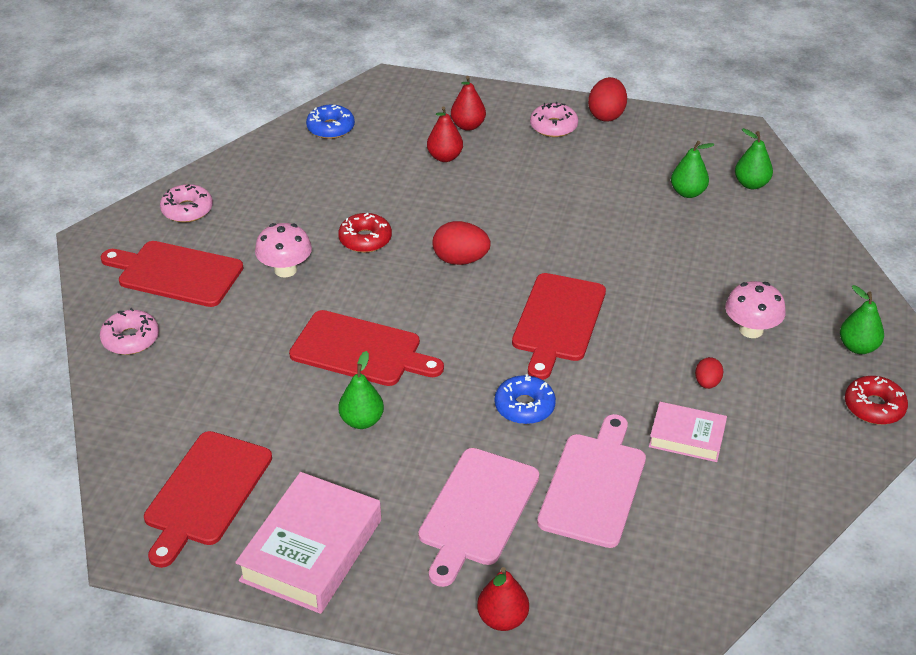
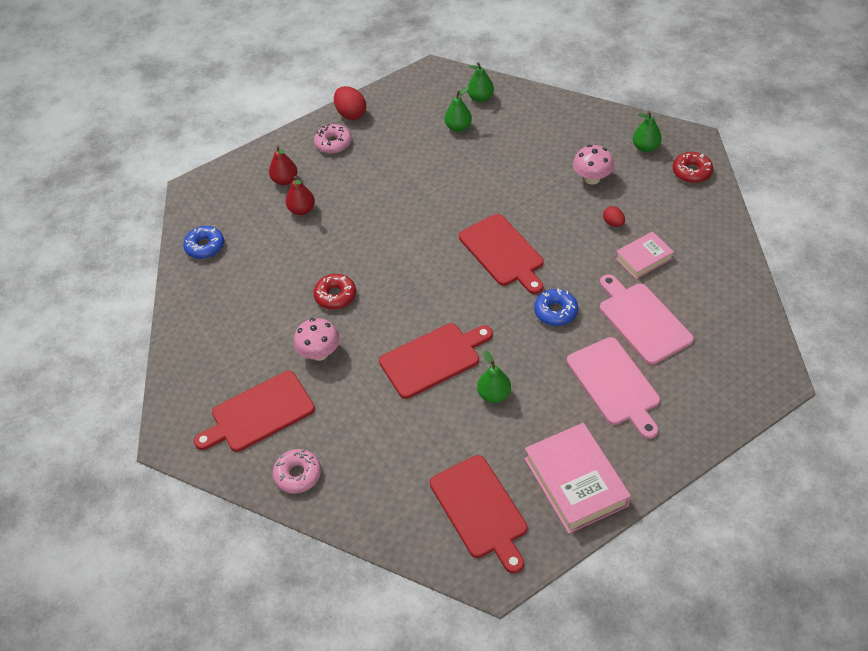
camera: 45 degrees left, 10 degrees up
pink donut [160,184,213,223] -> none
red egg [432,221,491,265] -> none
red pear [477,567,529,631] -> none

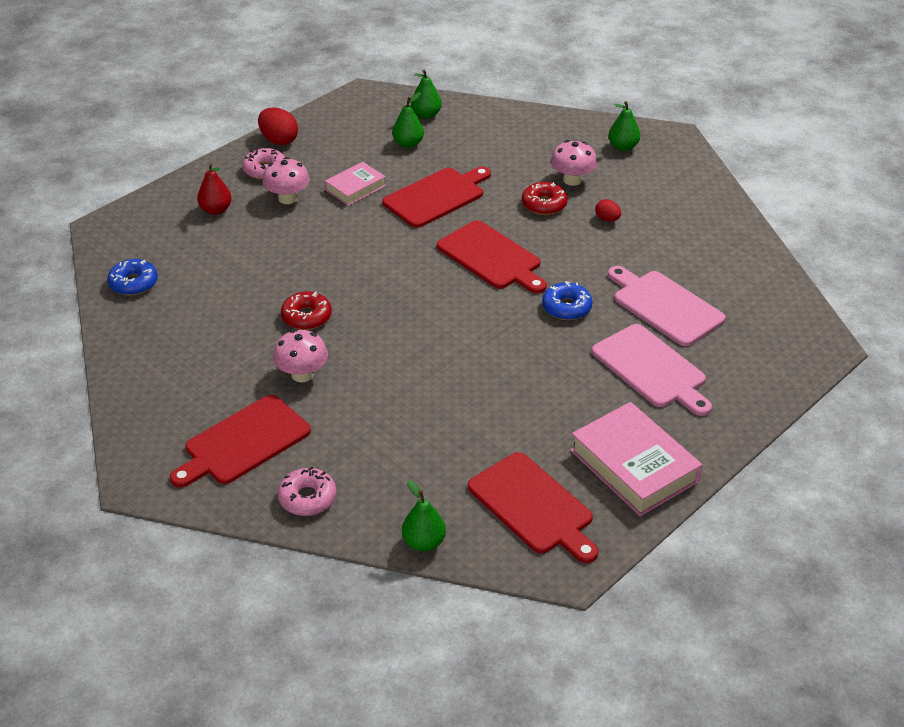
camera: 15 degrees left, 10 degrees down
red pear [286,176,315,215] -> none
red cutting board [379,323,493,399] -> red cutting board moved to [383,166,491,228]
green pear [477,350,511,403] -> green pear moved to [402,480,446,551]
pink book [615,231,674,279] -> pink book moved to [325,162,386,206]
red donut [673,152,713,183] -> red donut moved to [522,182,568,215]
none -> pink mushroom [262,157,310,204]

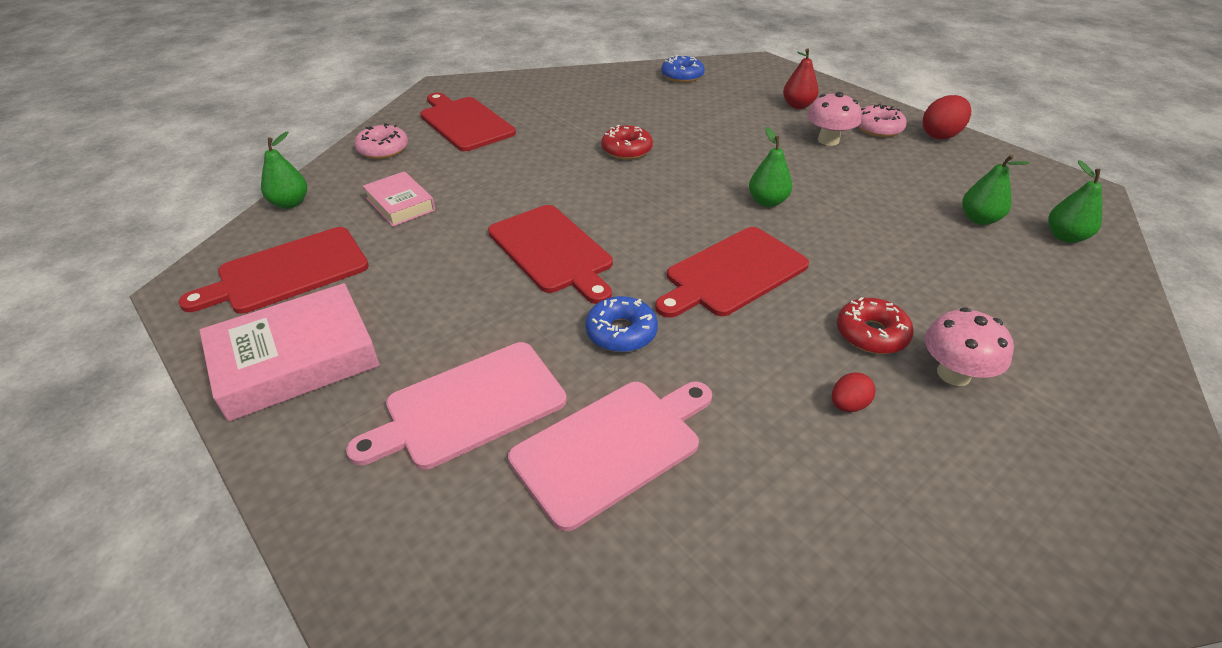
camera: 95 degrees right, 0 degrees up
pink mushroom [273,329,328,382] -> none
pink book [325,162,386,206] -> pink book moved to [363,171,435,227]
red cutting board [383,166,491,228] -> red cutting board moved to [488,205,613,304]
green pear [608,101,640,151] -> green pear moved to [749,127,792,207]

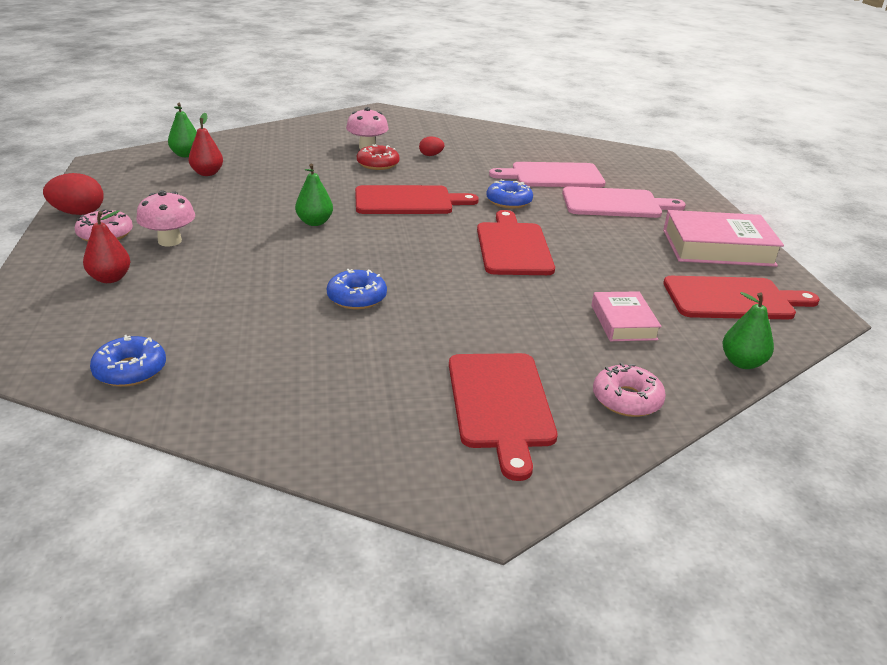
camera: 150 degrees left, 10 degrees down
red donut [601,125,653,160] -> blue donut [327,269,387,310]
green pear [962,154,1030,225] -> red pear [188,113,223,176]

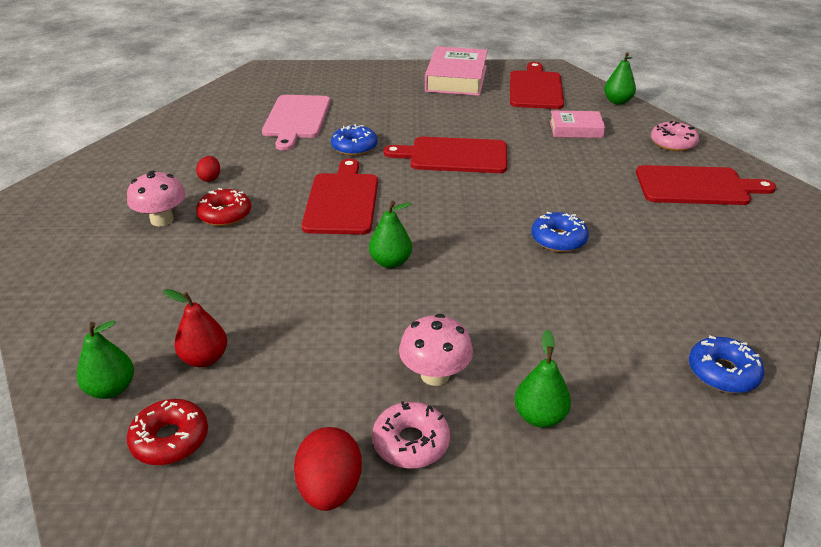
camera: 80 degrees left, 5 degrees up
red pear [83,210,131,283] -> green pear [514,329,571,428]
pink cutting board [562,186,686,218] -> none
none -> red donut [127,399,208,465]

